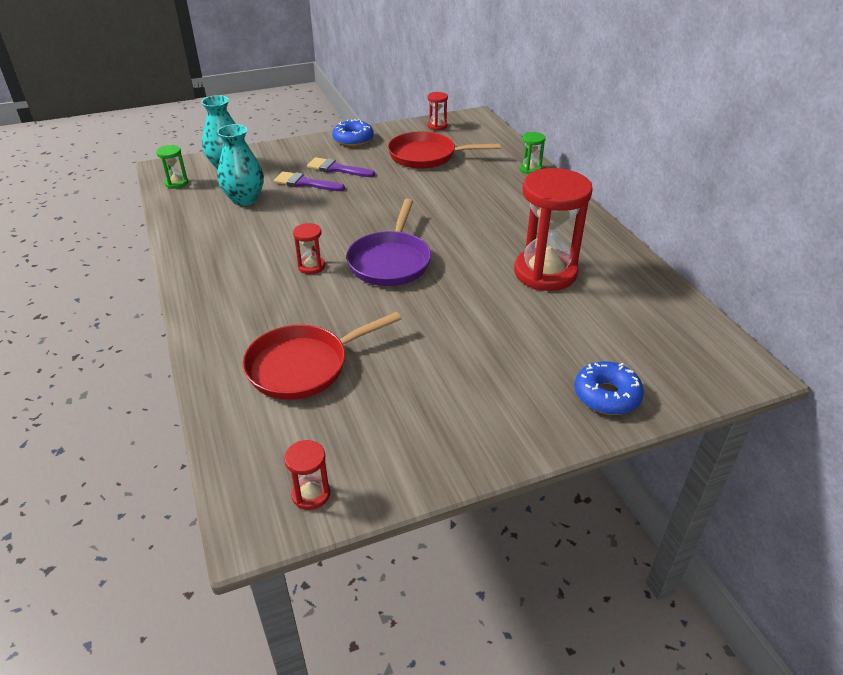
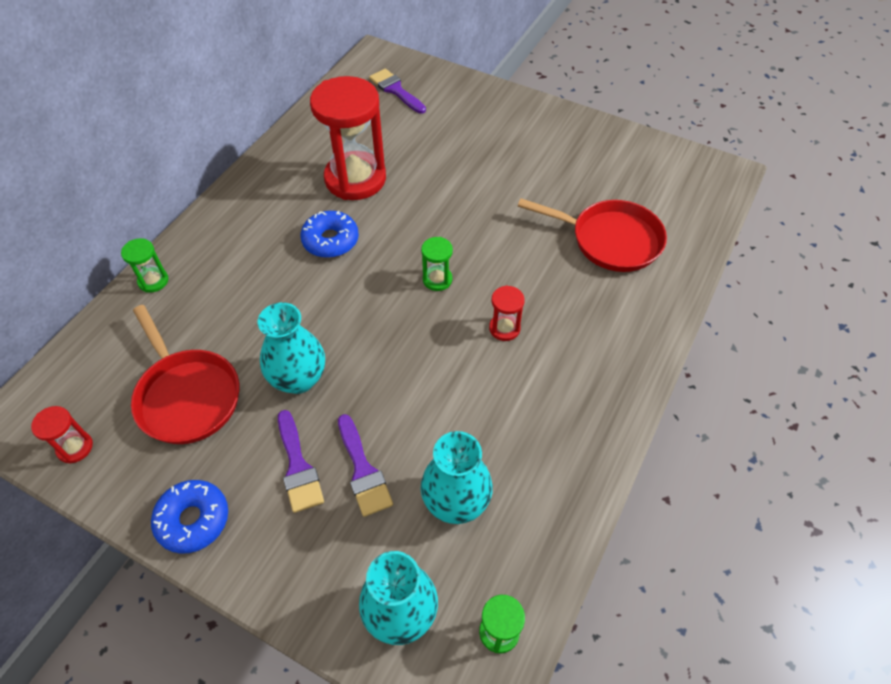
camera: 130 degrees left, 15 degrees up
red hourglass [284,440,330,510] -> none
purple pan [346,199,431,286] -> green hourglass [421,237,453,291]
blue donut [575,361,644,415] -> blue donut moved to [300,211,359,258]
none -> turquoise vase [258,302,325,394]
none -> purple brush [369,69,426,114]

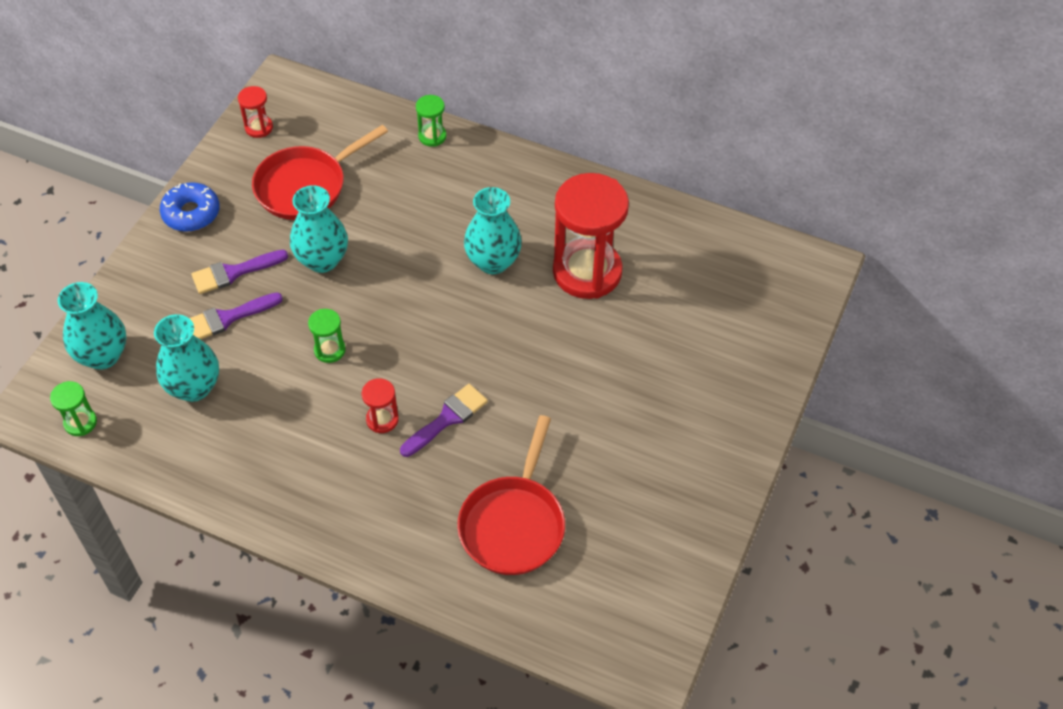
camera: 85 degrees right, 0 degrees up
blue donut [300,211,359,258] -> turquoise vase [464,187,522,274]
purple brush [369,69,426,114] -> purple brush moved to [400,384,488,457]
green hourglass [421,237,453,291] -> green hourglass moved to [308,309,346,363]

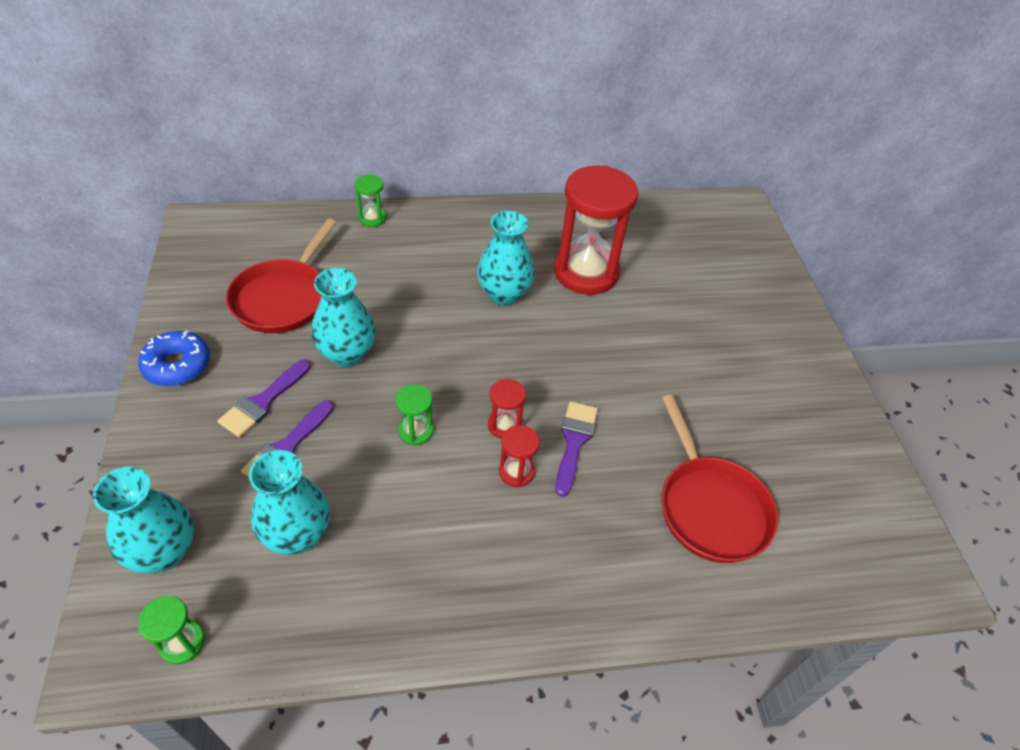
camera: 35 degrees left, 5 degrees down
red hourglass [238,86,273,138] -> red hourglass moved to [488,379,526,439]

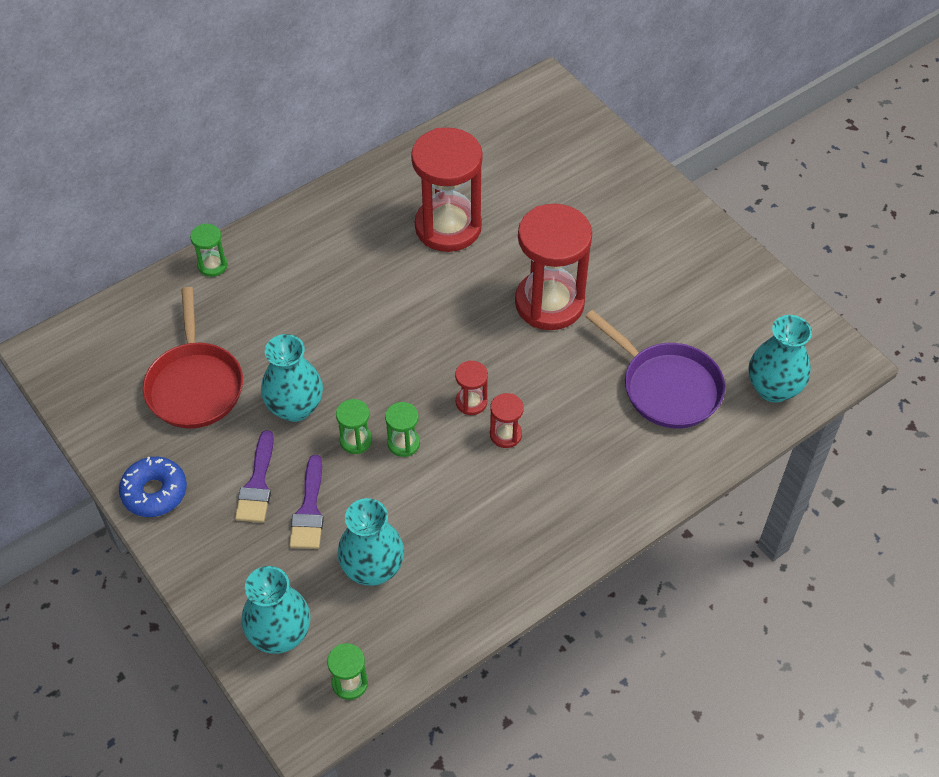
camera: 25 degrees left, 5 degrees up
turquoise vase [477,211,535,306] -> turquoise vase moved to [749,315,812,403]
purple brush [555,401,598,497] -> none
red pan [661,395,778,563] -> purple pan [585,310,725,428]
none -> green hourglass [336,399,372,454]
none -> red hourglass [515,204,592,330]

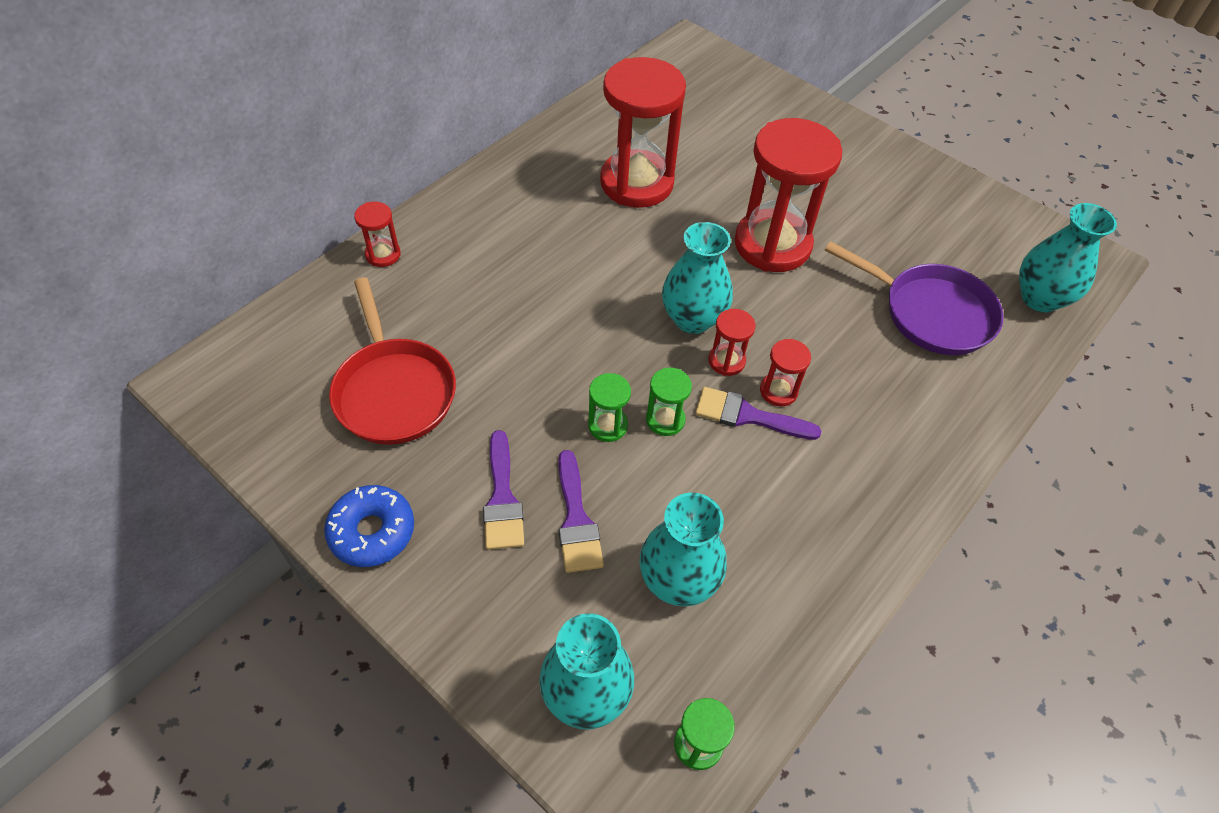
camera: 15 degrees left, 0 degrees up
green hourglass [190,224,228,277] -> red hourglass [354,201,401,267]
turquoise vase [261,334,323,422] -> turquoise vase moved to [662,222,733,334]
none -> purple brush [695,387,822,440]

